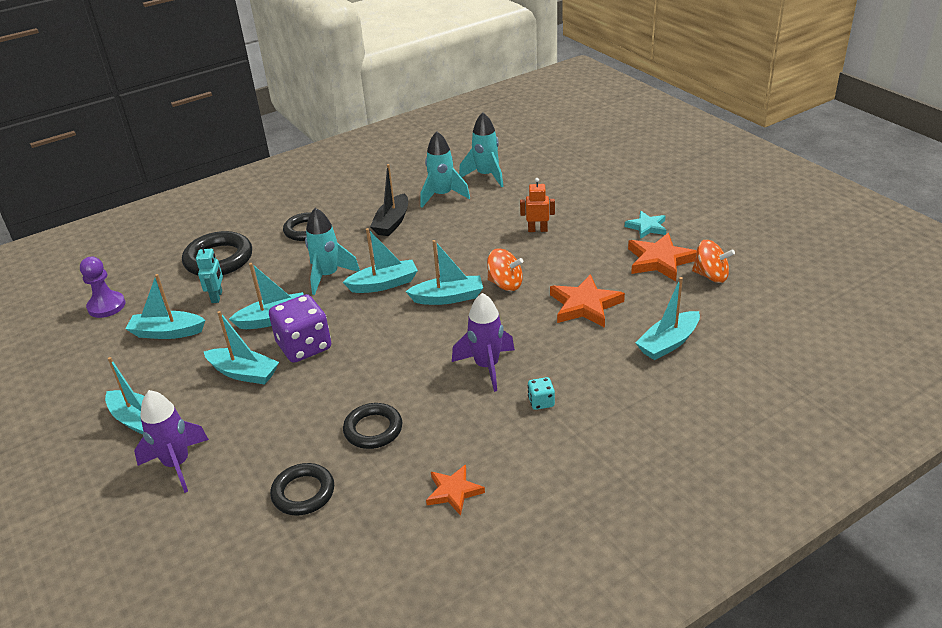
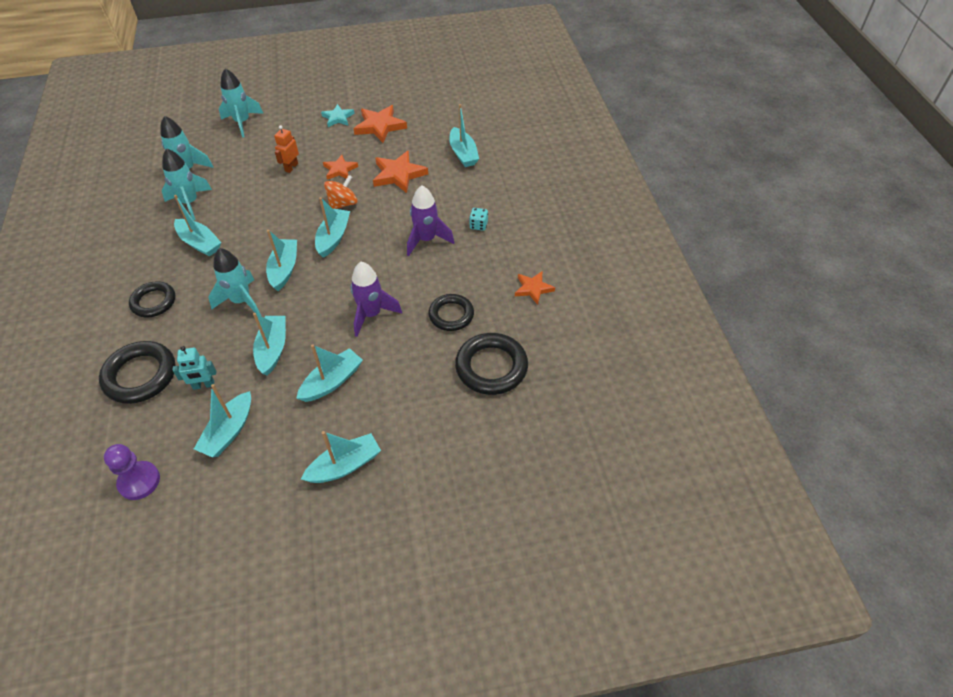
camera: 70 degrees left, 15 degrees up
purple rocket [134,390,209,493] -> purple rocket moved to [350,262,402,337]
turquoise robot [196,244,223,303] -> turquoise robot turned 150 degrees clockwise [172,346,216,390]
purple dice [269,294,331,363] -> none
black ring [270,463,334,515] -> black ring [455,333,528,395], size x1.50
black boat [370,164,408,236] -> turquoise boat [174,195,221,257]
orange spinning top [692,240,735,283] -> none
none -> turquoise rocket [219,68,264,137]
none -> orange star [323,155,358,180]

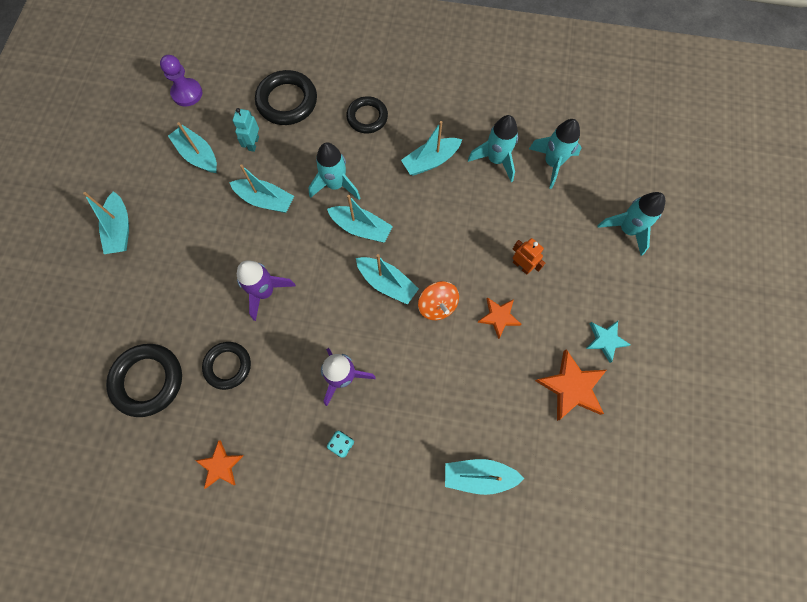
camera: 110 degrees right, 20 degrees up
turquoise boat [296,344,363,402] -> none
orange star [373,150,428,193] -> none

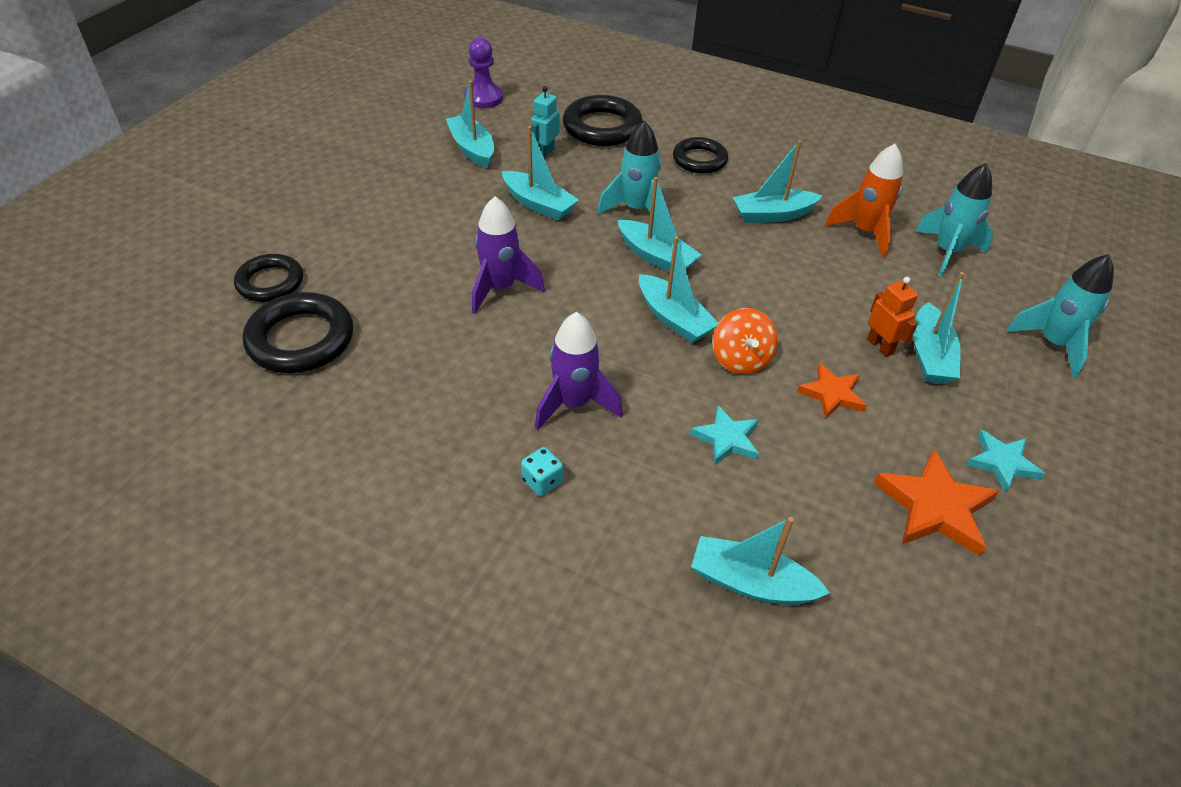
camera: 15 degrees right, 25 degrees down
turquoise boat [83,191,129,254] -> turquoise boat moved to [913,272,964,384]
orange star [195,441,244,489] -> none
black ring [202,342,251,390] -> black ring moved to [234,254,303,302]
turquoise rocket [468,115,518,182] -> orange rocket [825,144,903,258]
none -> turquoise star [690,405,759,465]

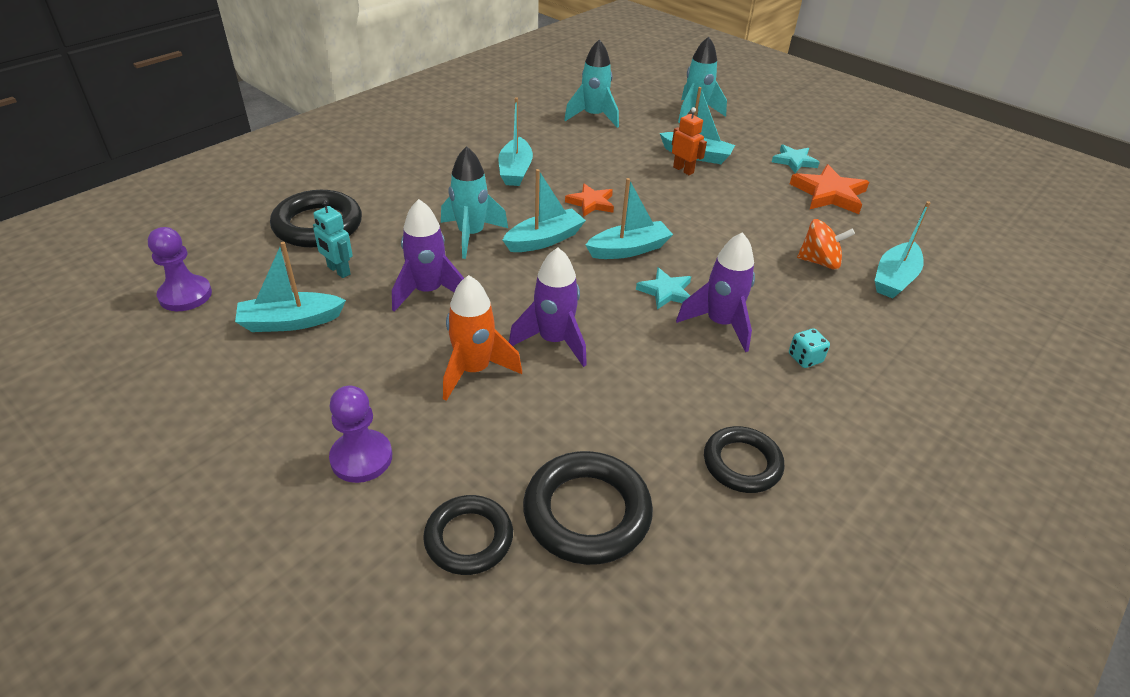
camera: 75 degrees left, 5 degrees down
turquoise boat [502,126,579,221] -> purple rocket [392,199,464,312]
black ring [673,137,728,174] -> black ring moved to [704,426,785,493]
turquoise star [690,405,759,465] -> turquoise star moved to [636,267,691,310]
orange spinning top [713,308,778,374] -> orange spinning top moved to [797,219,855,270]
orange star [797,363,867,419] -> orange star moved to [565,183,614,217]
orange rocket [825,144,903,258] -> orange rocket moved to [443,275,522,401]
orange robot [867,277,918,357] -> orange robot turned 60 degrees clockwise [672,107,707,175]
none -> purple pawn [329,385,392,483]

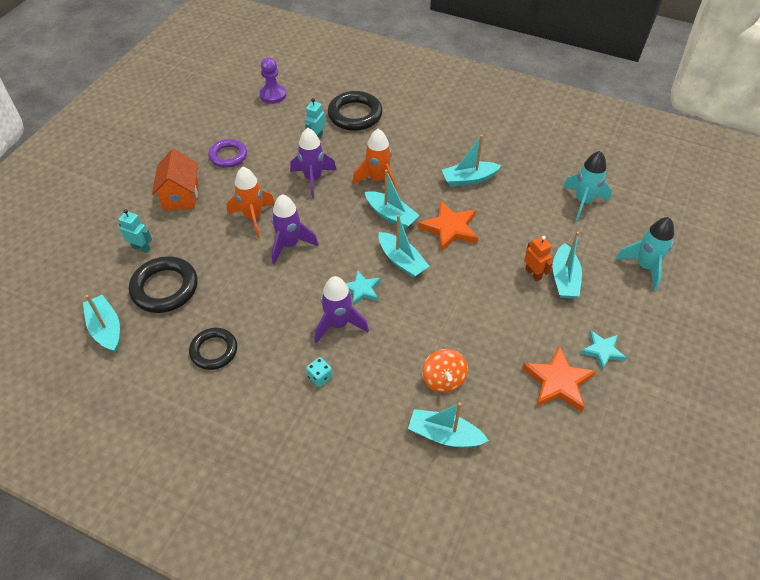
camera: 75 degrees right, 10 degrees up
turquoise boat [235,242,346,332] -> turquoise boat moved to [83,295,120,352]
purple pawn [329,385,392,483] -> orange house [152,149,198,210]
black ring [423,495,513,575] -> turquoise robot [119,209,152,253]
turquoise rocket [441,146,508,259] -> orange rocket [352,129,397,191]
orange star [565,183,614,217] -> orange star [418,201,478,252], size x1.59
orange robot [672,107,707,175] -> orange robot turned 60 degrees counterclockwise [524,236,553,282]
none -> purple ring [208,139,247,168]

